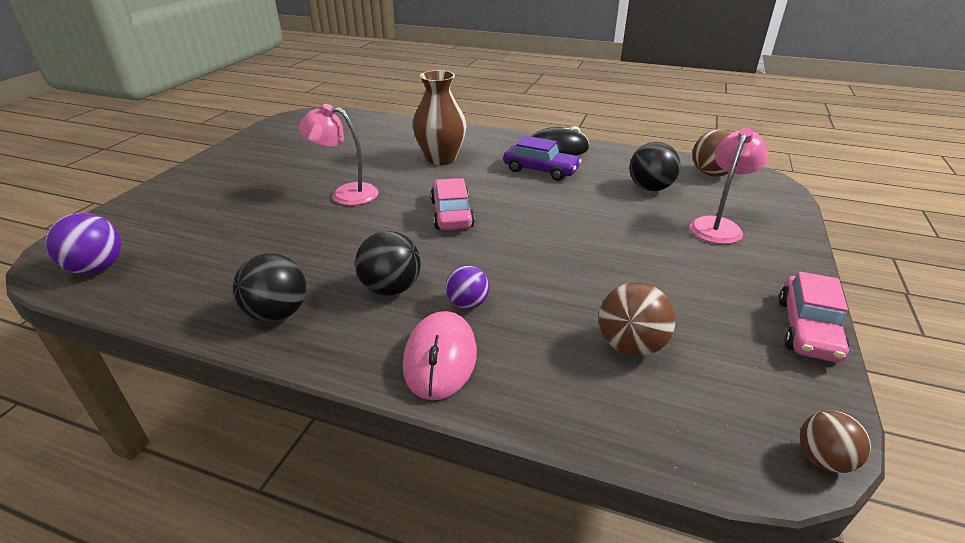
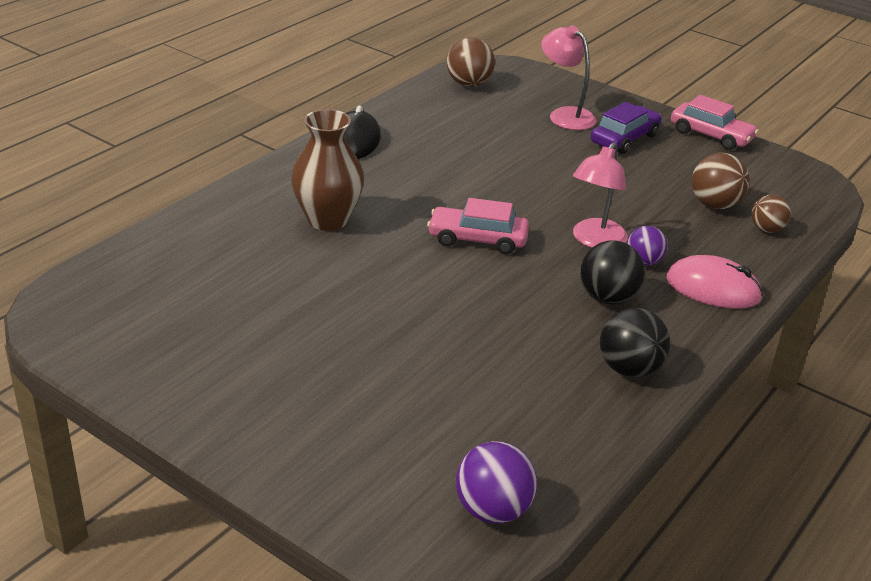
camera: 75 degrees left, 0 degrees up
pink lamp [298,104,378,206] -> pink lamp moved to [573,142,628,248]
purple car [503,136,582,181] -> purple car moved to [591,102,662,154]
black ball [629,142,680,191] -> none
brown ball [800,410,871,473] -> brown ball moved to [751,195,791,233]

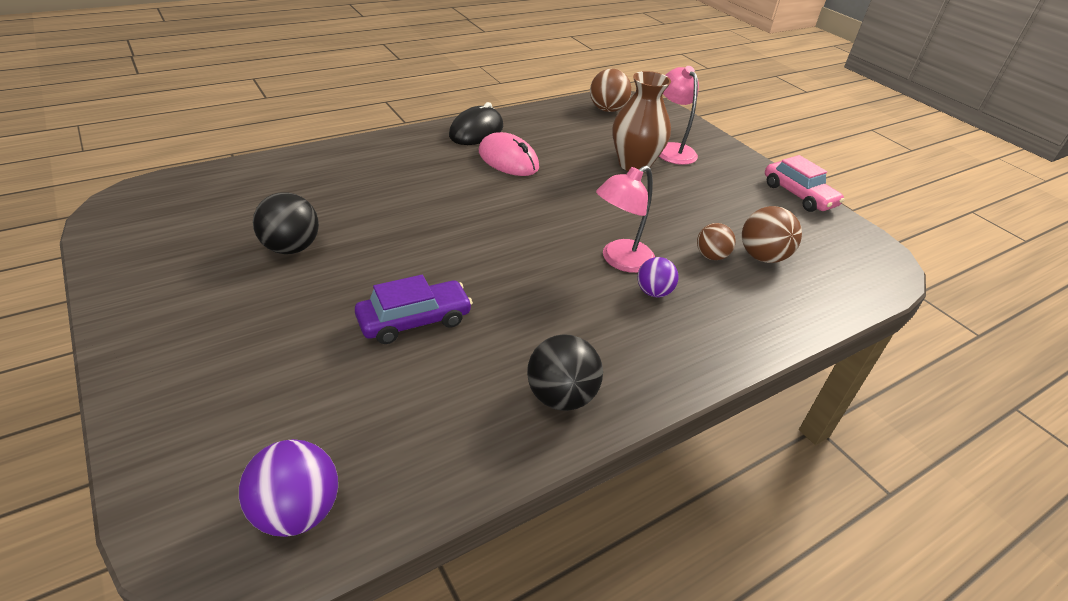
camera: 20 degrees right, 5 degrees up
brown vase [291,109,364,231] -> brown vase moved to [613,71,671,172]
pink car [427,198,529,254] -> none
black ball [580,241,645,305] -> black ball moved to [253,192,319,254]
purple car [591,102,662,154] -> purple car moved to [355,275,473,344]
pink mouse [667,255,763,309] -> pink mouse moved to [479,132,539,176]
brown ball [751,195,791,233] -> brown ball moved to [697,223,736,260]

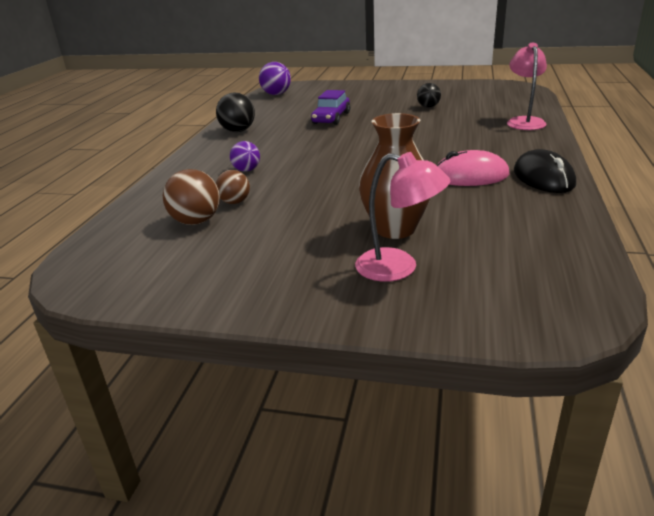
camera: 140 degrees right, 10 degrees down
black ball [253,192,319,254] -> black ball [417,83,441,108], size x0.66
brown ball [590,69,631,112] -> none
pink lamp [596,166,655,273] -> pink lamp moved to [507,43,547,130]
pink car [765,155,845,212] -> none

